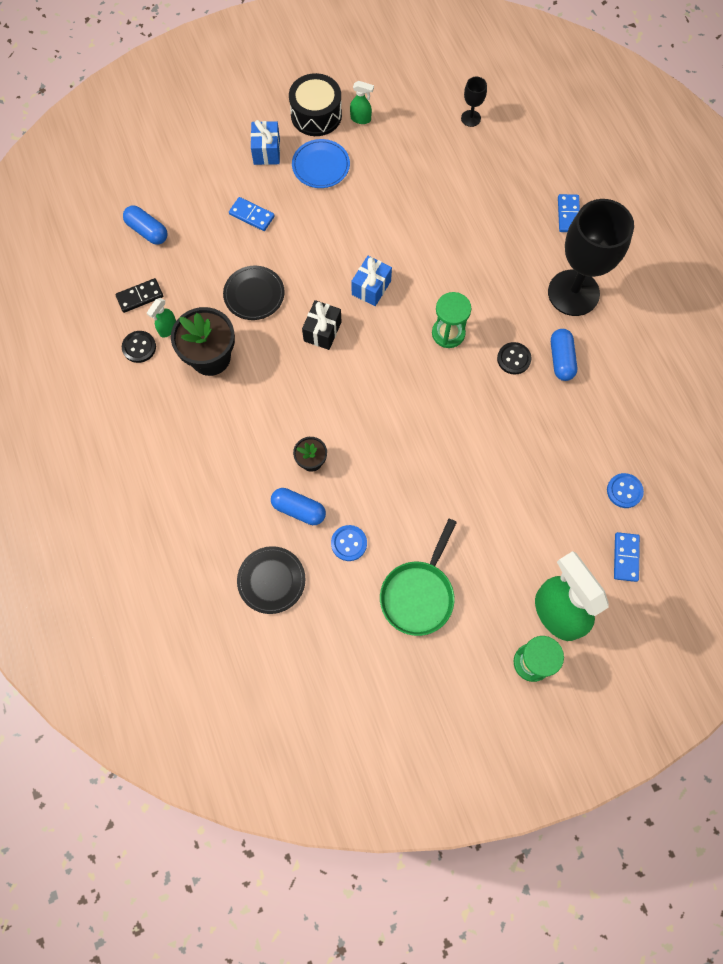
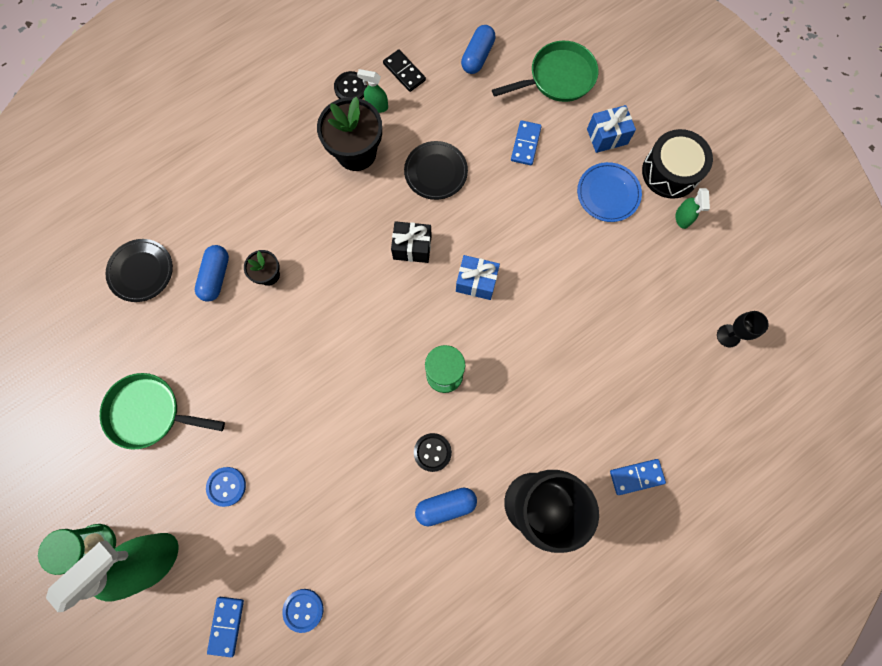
camera: 75 degrees right, 5 degrees up
blue button [331,525,367,561] -> blue button moved to [206,467,246,507]
blue domino [614,532,640,582] -> blue domino turned 75 degrees counterclockwise [207,597,244,657]
none -> green pan [492,41,598,102]

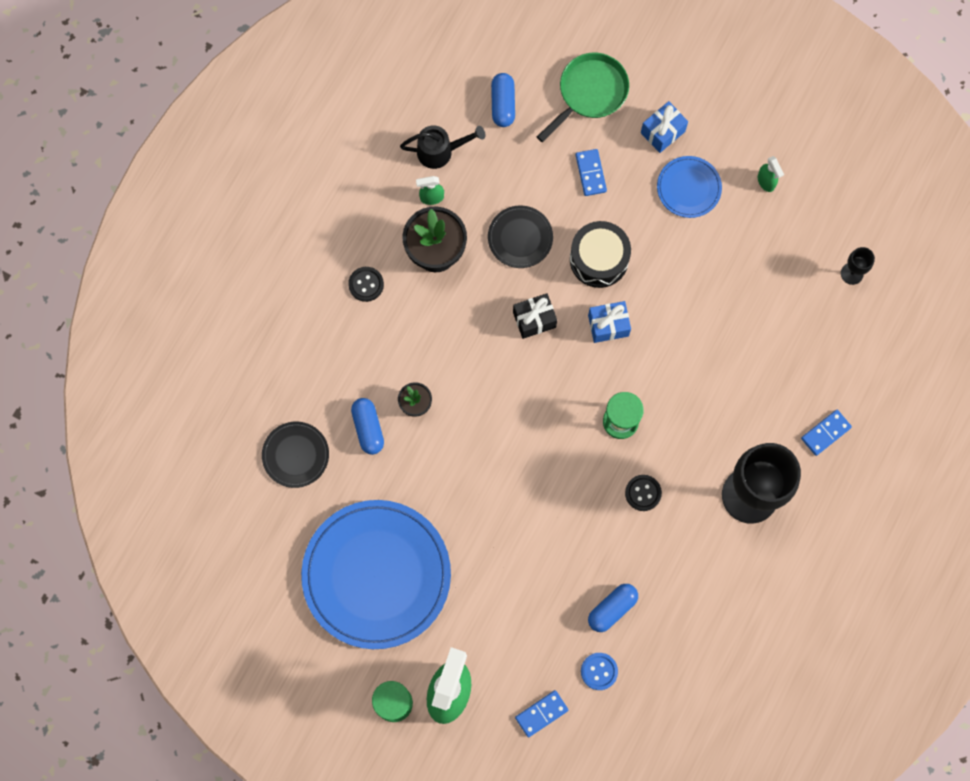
camera: 25 degrees left, 0 degrees up
green pan [100,373,225,450] -> blue plate [301,500,451,649]
blue button [206,467,246,507] -> none
blue domino [207,597,244,657] -> blue domino turned 75 degrees clockwise [515,690,568,737]
black button [334,71,367,99] -> black button moved to [348,267,384,302]
black domino [383,49,426,92] -> black watering can [400,125,485,169]
blue capsule [415,488,477,526] -> blue capsule moved to [588,584,638,632]
black drum [642,129,713,199] -> black drum moved to [570,221,631,288]

